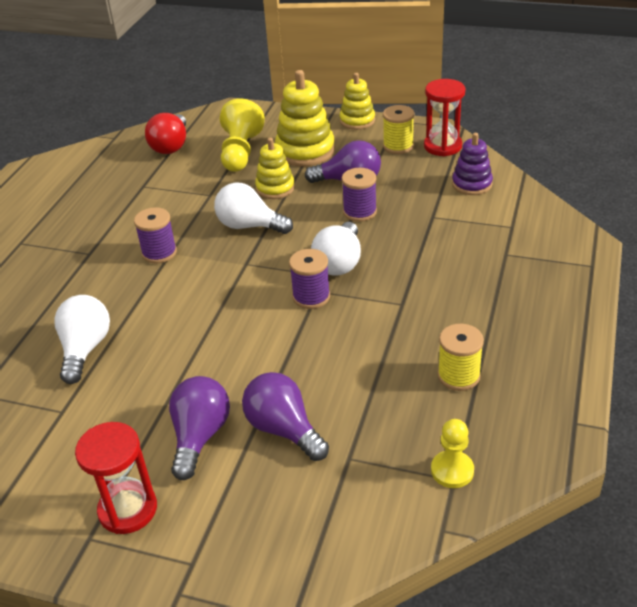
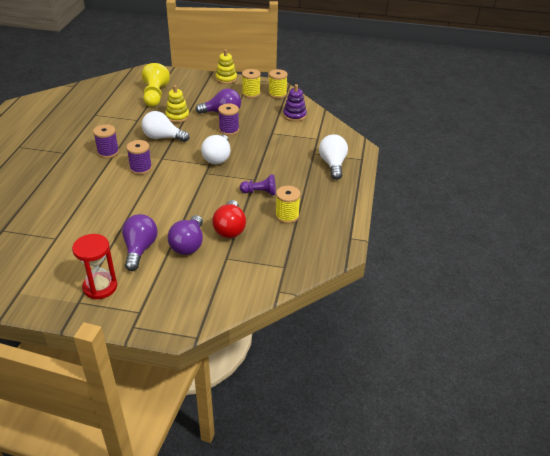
camera: 10 degrees left, 0 degrees up
white light bulb [54,295,110,384] -> white light bulb moved to [319,134,348,180]
red light bulb [145,113,186,154] -> red light bulb moved to [212,200,246,238]
purple light bulb [242,372,329,461] -> purple light bulb turned 120 degrees counterclockwise [168,215,203,255]
yellow stacking toy [275,70,335,167] -> none
purple spool [289,249,330,309] -> purple spool moved to [126,140,152,175]
red hourglass [424,79,466,156] -> yellow spool [269,69,288,99]
yellow pawn [431,419,474,488] -> none
none -> purple pawn [240,174,276,195]

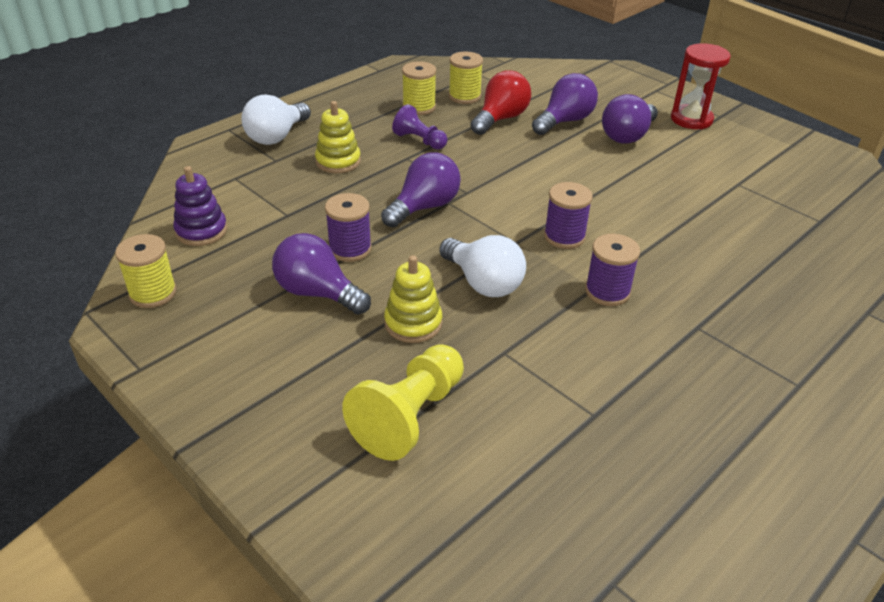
camera: 145 degrees left, 0 degrees up
white light bulb [201,135,231,164] -> purple light bulb [381,152,461,227]
yellow stacking toy [215,49,237,84] -> yellow stacking toy moved to [315,101,361,173]
yellow spool [242,69,261,98] -> yellow spool moved to [449,52,483,104]

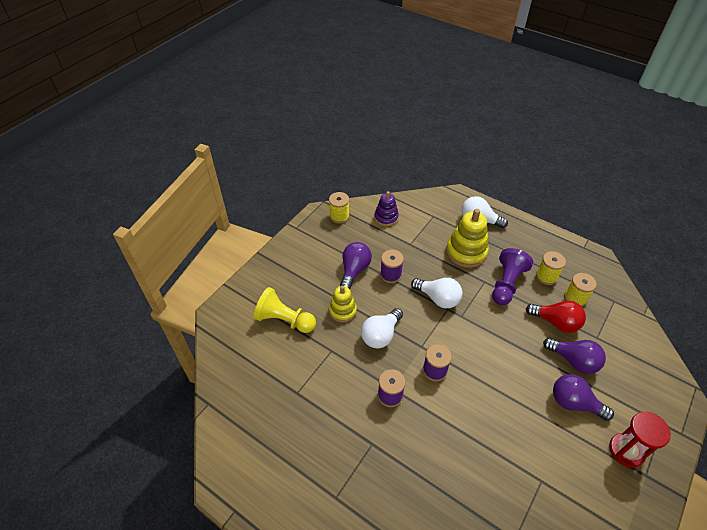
camera: 80 degrees right, 10 degrees up
yellow stacking toy [315,101,361,173] -> yellow stacking toy [446,209,489,268], size x1.60
purple light bulb [381,152,461,227] -> white light bulb [411,278,462,308]
purple pawn [392,104,447,150] -> purple pawn [492,248,533,305], size x1.63

